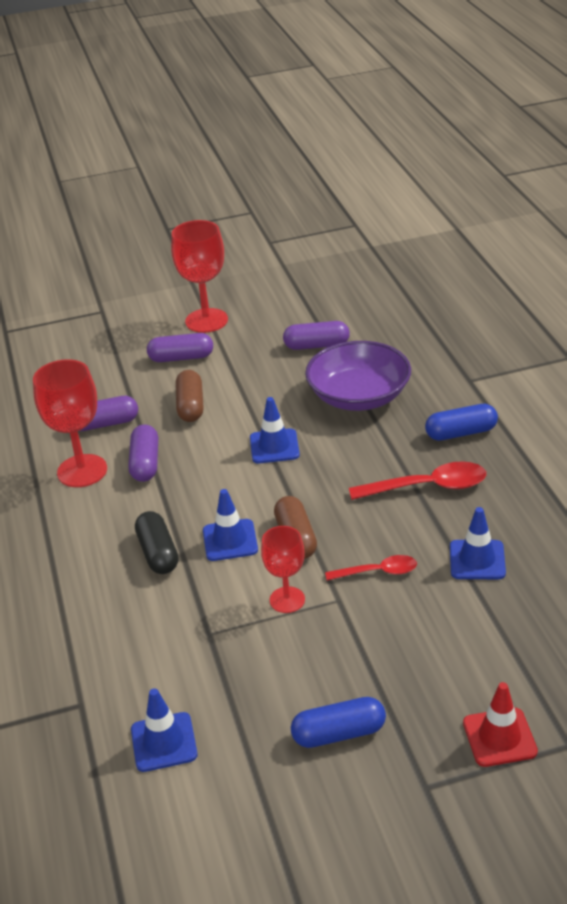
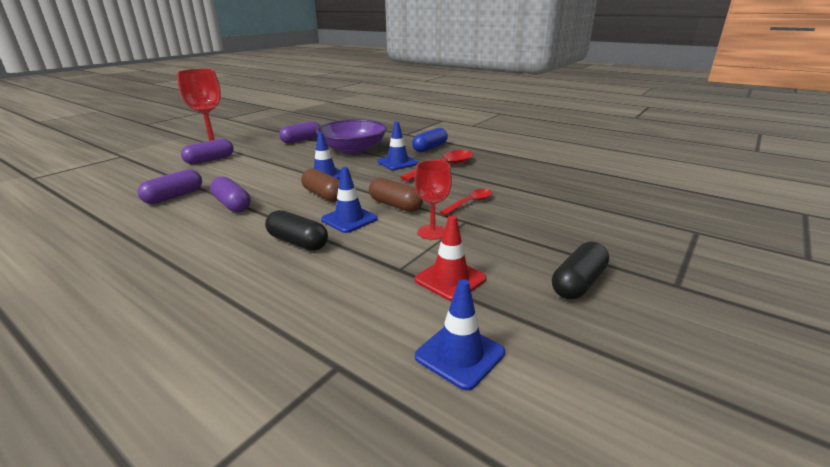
camera: 40 degrees left, 10 degrees down
red goblet [33,359,107,487] -> none
brown capsule [176,370,204,422] -> brown capsule moved to [301,168,340,202]
blue capsule [291,697,386,748] -> black capsule [552,241,609,299]
blue traffic cone [450,507,506,579] -> blue traffic cone moved to [377,121,419,170]
red traffic cone [463,682,538,767] -> red traffic cone moved to [415,215,486,301]

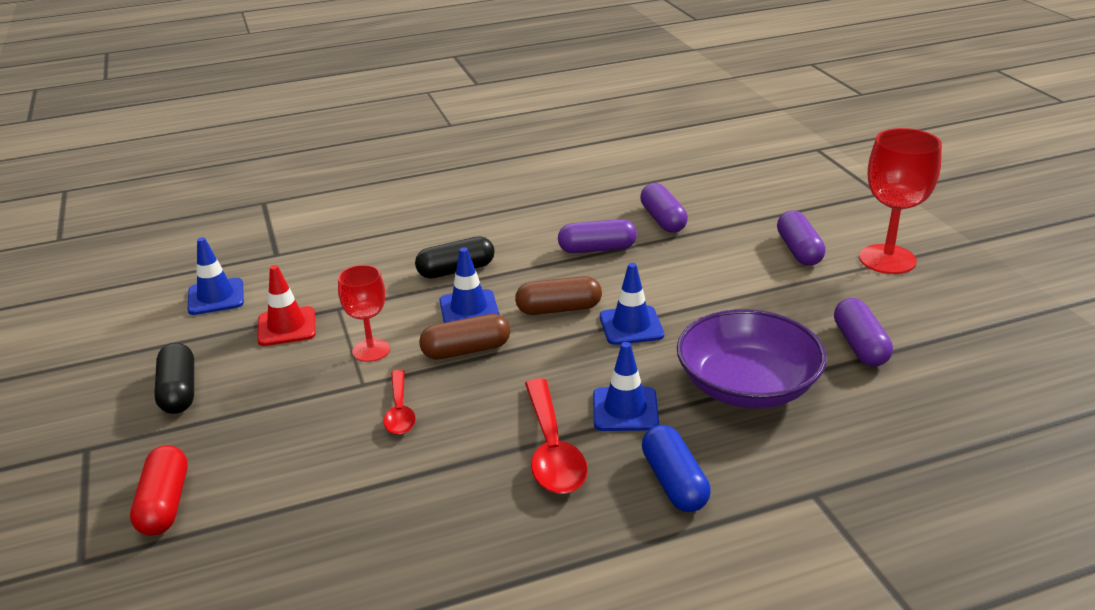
camera: 125 degrees right, 5 degrees up
none -> red capsule [130,445,188,536]

